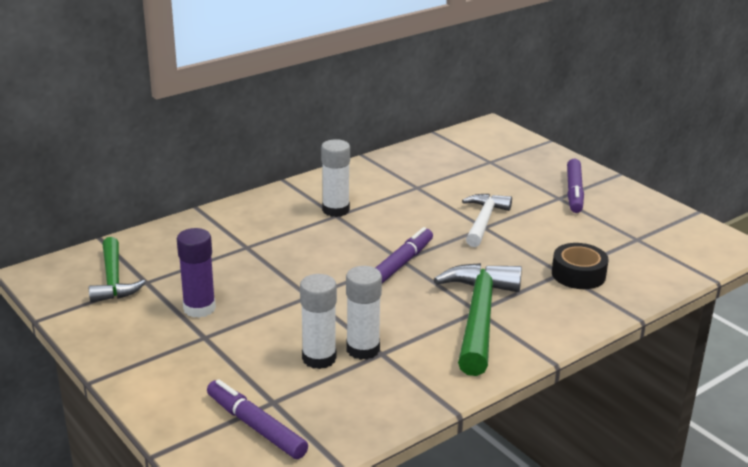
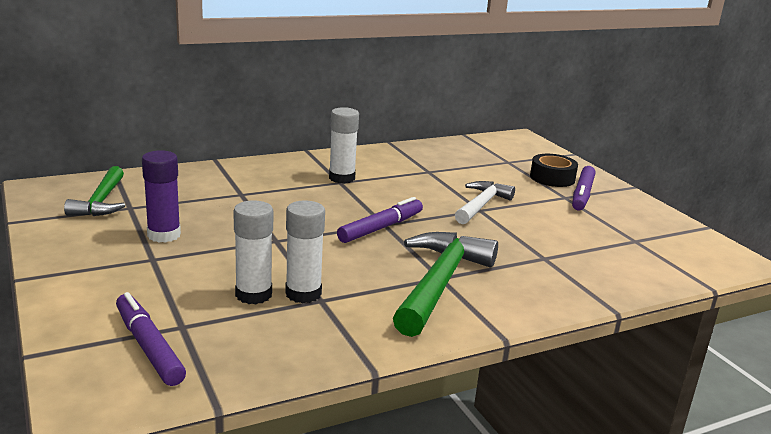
camera: 10 degrees right, 5 degrees down
black tape [552,243,609,289] -> black tape moved to [530,154,578,187]

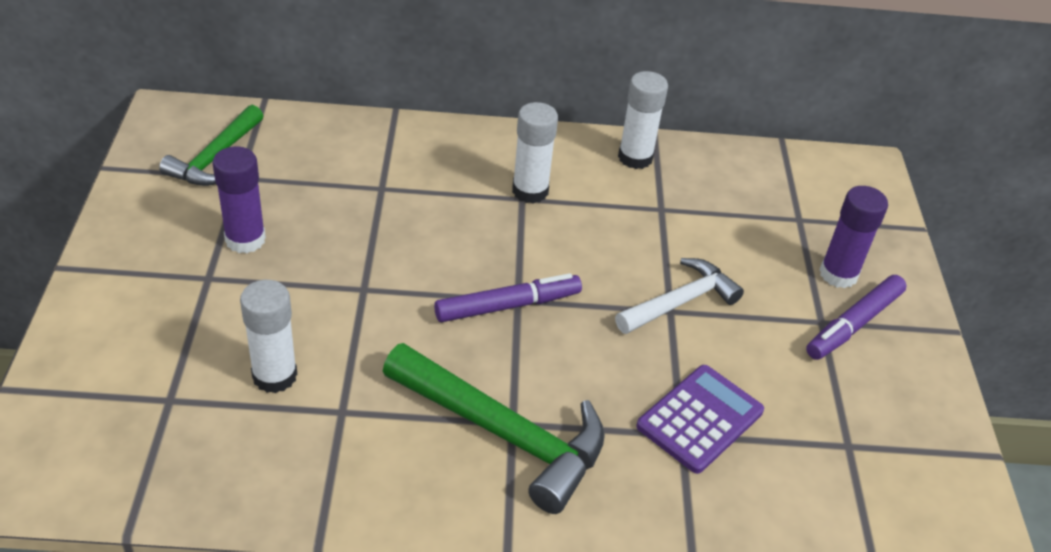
camera: 25 degrees right, 20 degrees up
purple marker [116,292,186,386] -> none
white glue stick [285,200,325,303] -> white glue stick moved to [618,71,668,169]
green hammer [393,232,498,337] -> green hammer turned 75 degrees clockwise [383,343,605,514]
black tape [530,154,578,187] -> purple glue stick [819,186,888,288]
none -> purple calculator [636,365,764,474]

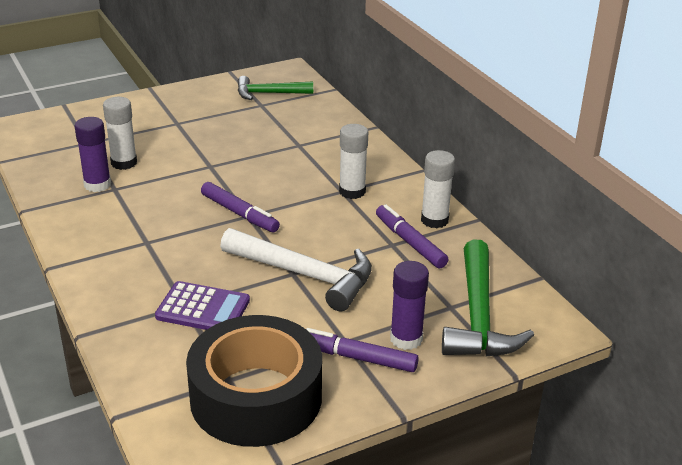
camera: 65 degrees right, 10 degrees down
purple glue stick [212,146,266,253] -> purple glue stick moved to [75,117,111,192]
green hammer [383,343,605,514] -> green hammer moved to [442,239,534,357]
white hammer [615,258,744,334] -> white hammer [220,228,372,311], size x1.57
none -> black tape [186,315,322,447]
none -> purple marker [376,204,448,269]

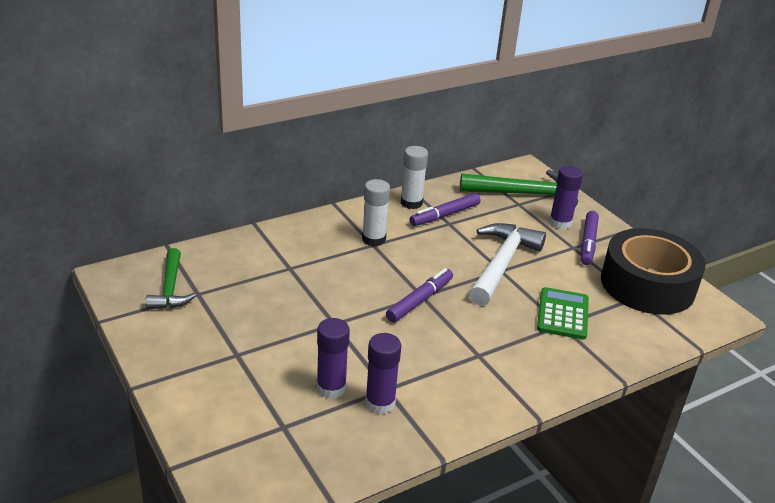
camera: 95 degrees left, 0 degrees up
white glue stick [103,97,137,170] -> purple glue stick [316,318,350,399]
purple calculator [155,281,250,330] -> green calculator [537,287,589,340]

